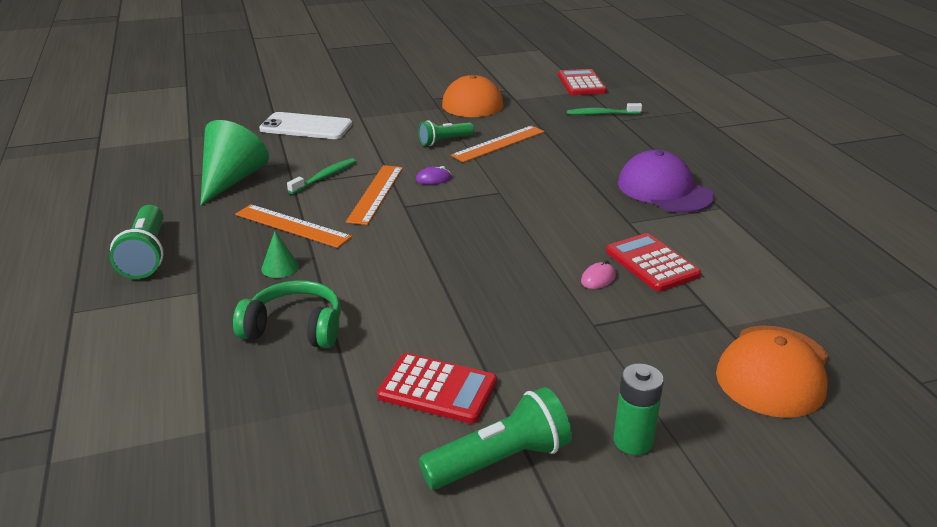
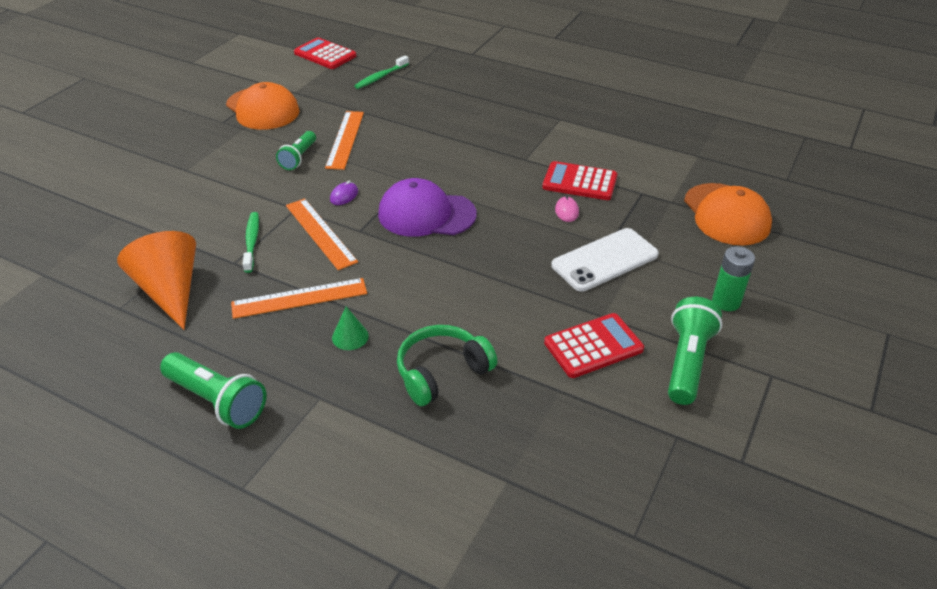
camera: 45 degrees left, 10 degrees up
green cone [200,120,269,206] -> orange cone [117,231,196,330]
white phone [259,112,352,139] -> white phone moved to [551,228,659,292]
purple cap [618,150,714,213] -> purple cap moved to [378,178,477,237]

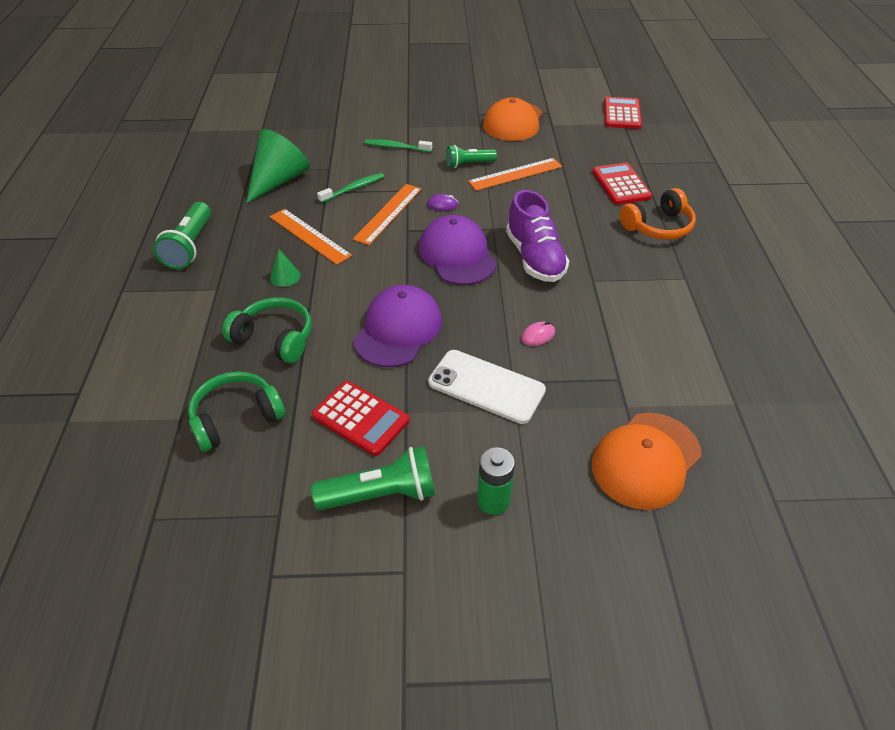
camera: 60 degrees right, 5 degrees up
orange cone [117,231,196,330] -> green cone [246,129,310,203]
green toothbrush [354,55,409,89] -> green toothbrush moved to [365,139,432,152]
red calculator [542,161,617,200] -> red calculator moved to [592,163,652,205]
none -> green headphones [188,371,285,452]
none -> purple cap [353,285,442,367]
none -> purple shoe [506,190,569,282]
none -> orange headphones [620,188,696,240]

